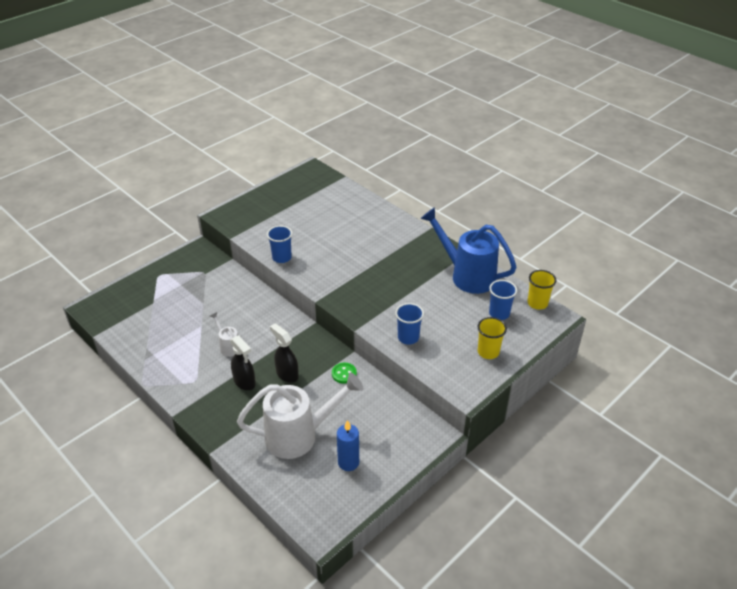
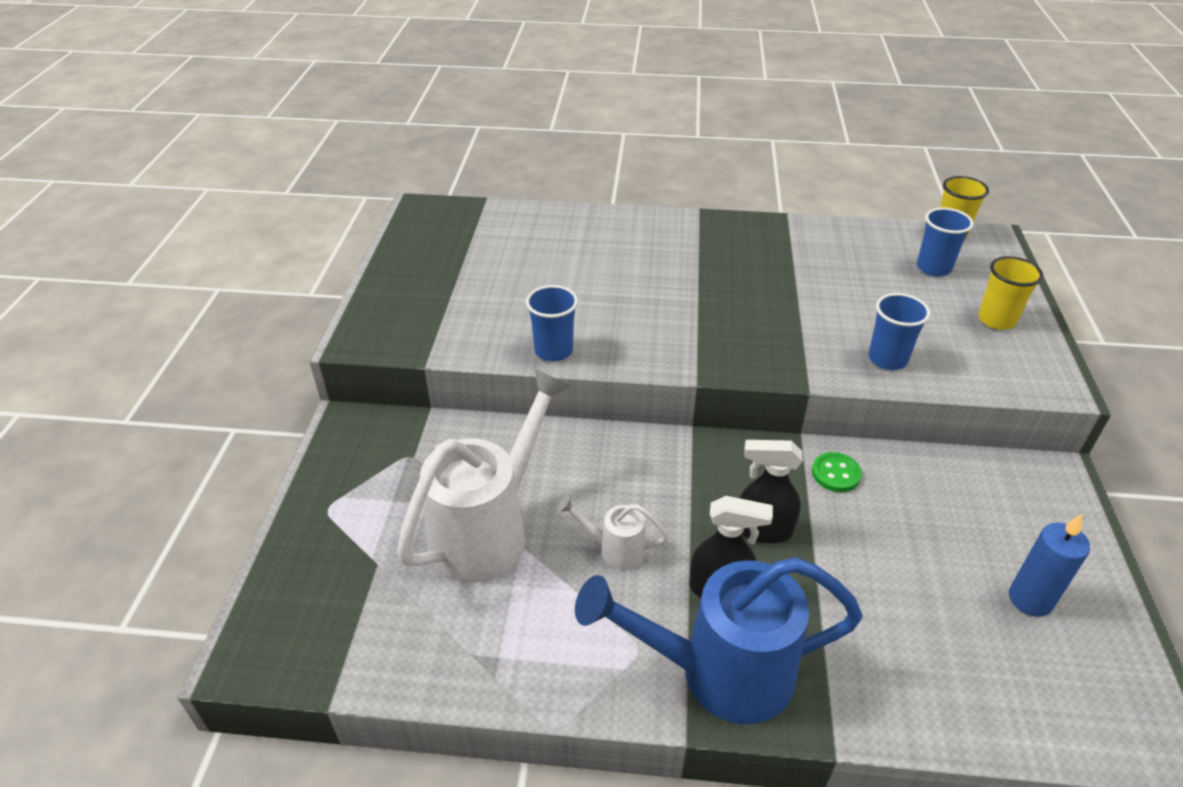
camera: 40 degrees left, 0 degrees up
white watering can [237,373,363,459] -> white watering can moved to [397,368,570,583]
blue watering can [420,207,517,294] -> blue watering can moved to [575,557,863,724]

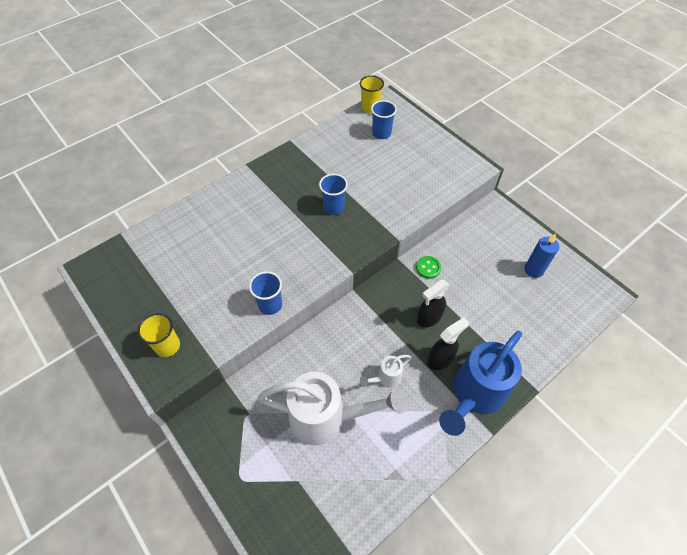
camera: 45 degrees left, 15 degrees up
white watering can [397,368,570,583] -> white watering can turned 105 degrees clockwise [258,372,406,445]
blue cup [868,293,930,370] -> blue cup moved to [319,174,348,215]
yellow cup [978,256,1043,330] -> yellow cup moved to [137,313,180,357]

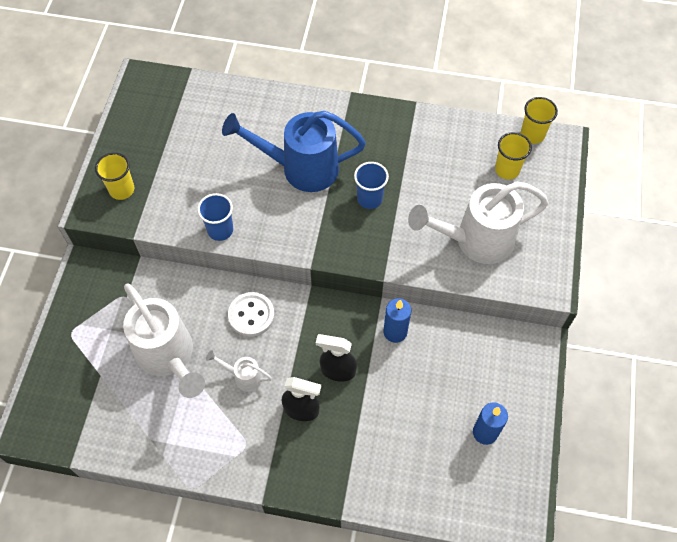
camera: 50 degrees right, 5 degrees up
blue cup [371,100,397,139] -> yellow cup [495,132,532,179]
green button [416,256,441,279] -> blue candle [383,298,411,343]
blue watering can [439,331,522,436] -> blue watering can moved to [222,111,366,192]
none -> white button [228,292,274,337]
none -> white watering can [408,182,549,264]

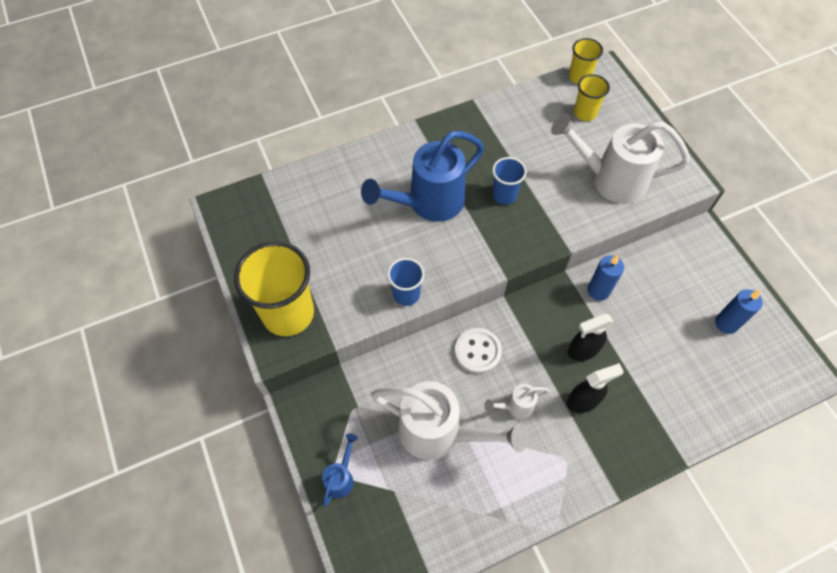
camera: 35 degrees left, 0 degrees up
yellow cup [95,153,134,200] -> yellow cup [234,241,314,336], size x1.91
white watering can [408,182,549,264] -> white watering can turned 60 degrees clockwise [551,114,690,204]
none -> blue watering can [322,434,358,506]

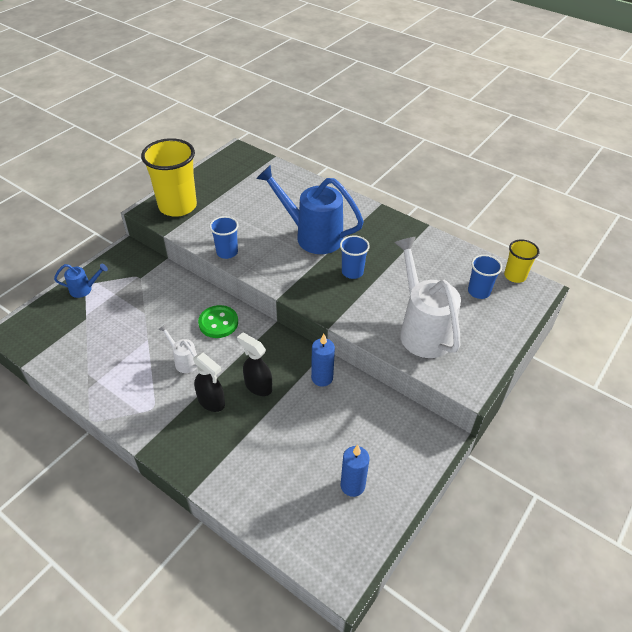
camera: 60 degrees right, 15 degrees down
white watering can [371,381,528,460] -> none
white button [455,328,502,374] -> green button [198,305,238,338]
yellow cup [574,74,610,121] -> blue cup [468,255,502,299]

